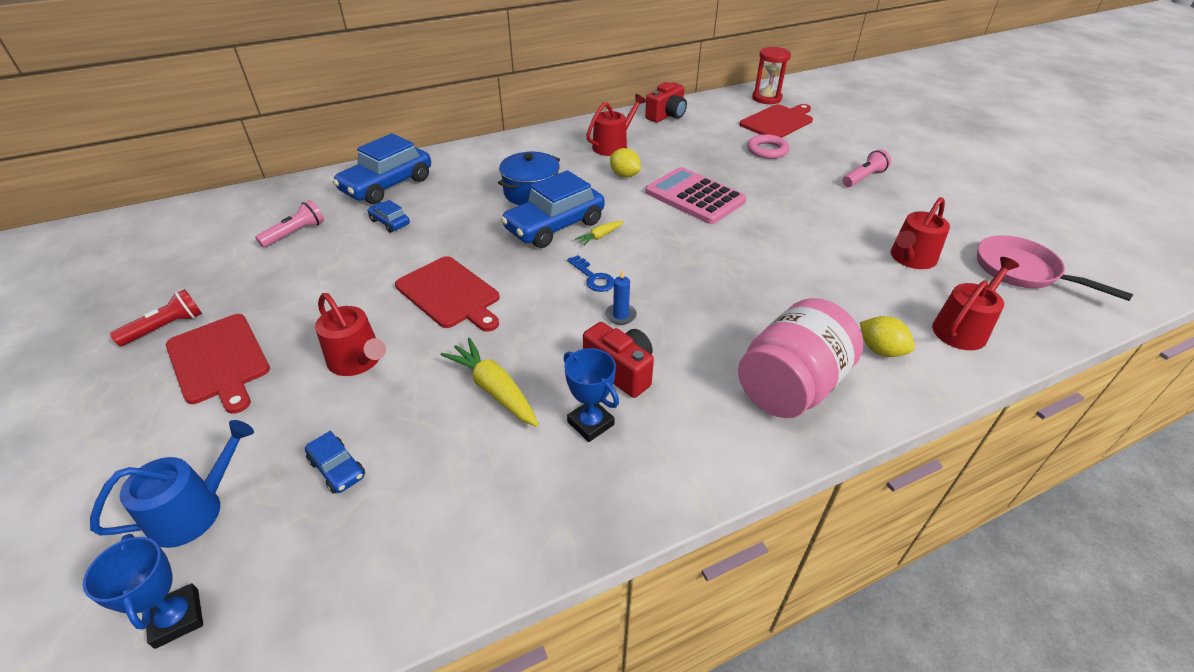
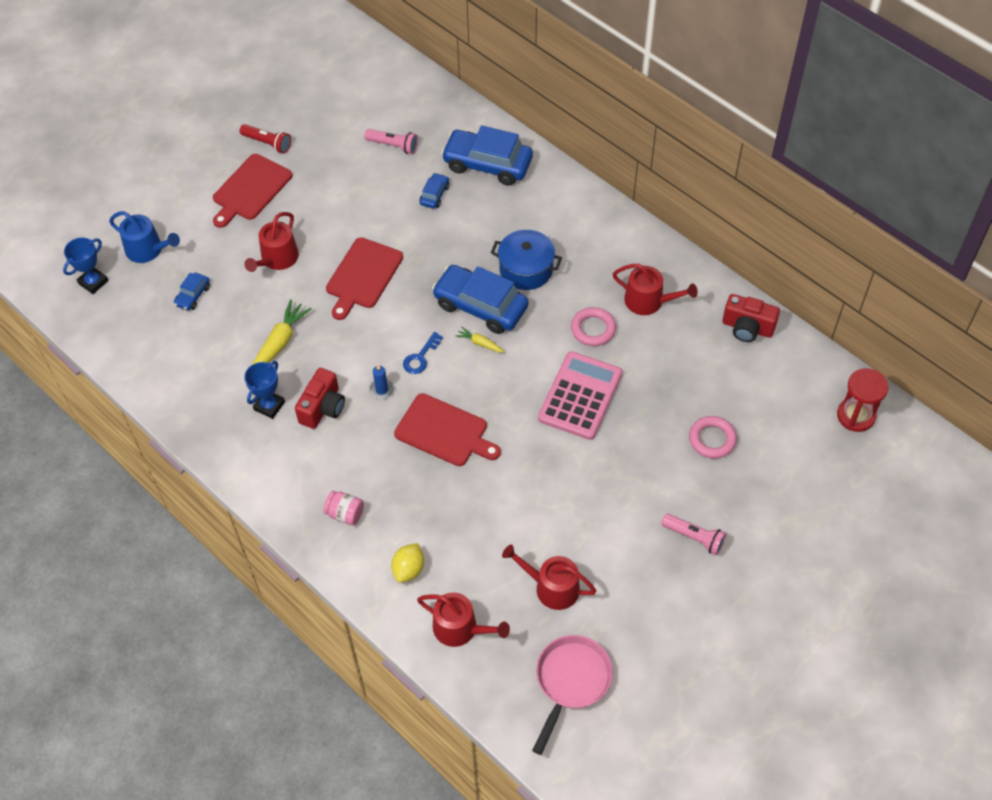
camera: 70 degrees right, 15 degrees up
yellow lemon [610,148,641,177] -> pink ring [571,307,616,346]
pink jar [738,298,863,418] -> pink jar [323,491,364,525], size x0.44
red cutting board [739,104,813,138] -> red cutting board moved to [394,393,501,466]

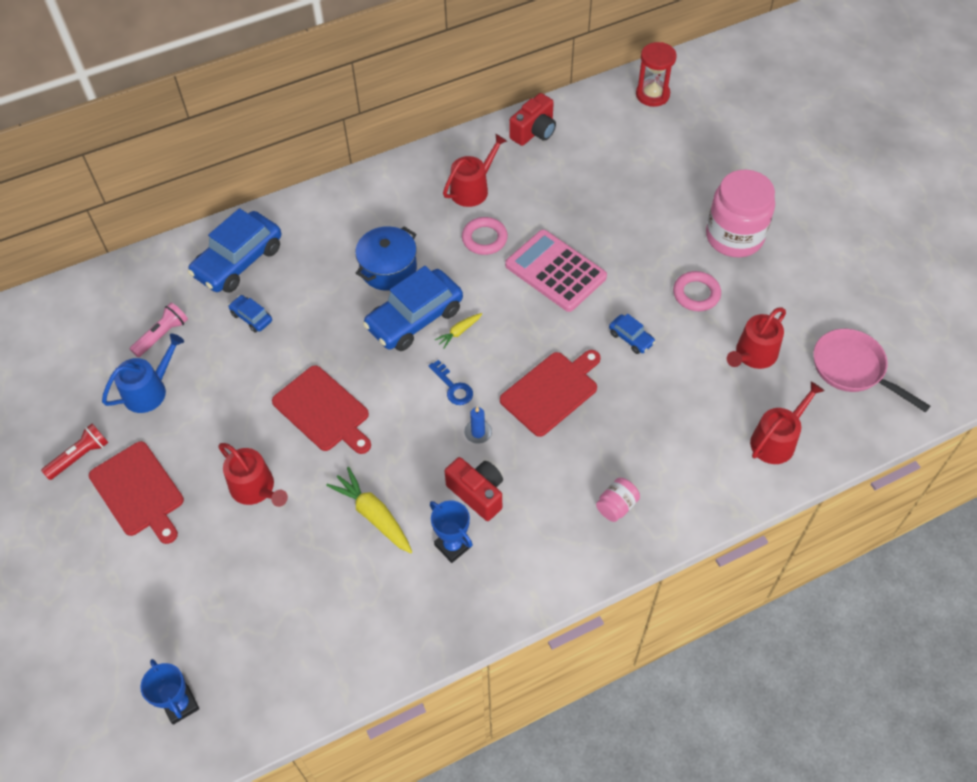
camera: 70 degrees left, 0 degrees up
blue watering can [109,211,180,263] -> blue watering can moved to [102,334,184,413]
blue car [174,272,210,311] -> blue car moved to [609,314,655,354]
yellow lemon [391,543,424,583] -> none
pink flashlight [661,514,727,555] -> pink jar [706,170,775,257]
pink ring [689,416,737,459] -> pink ring moved to [673,271,721,311]

